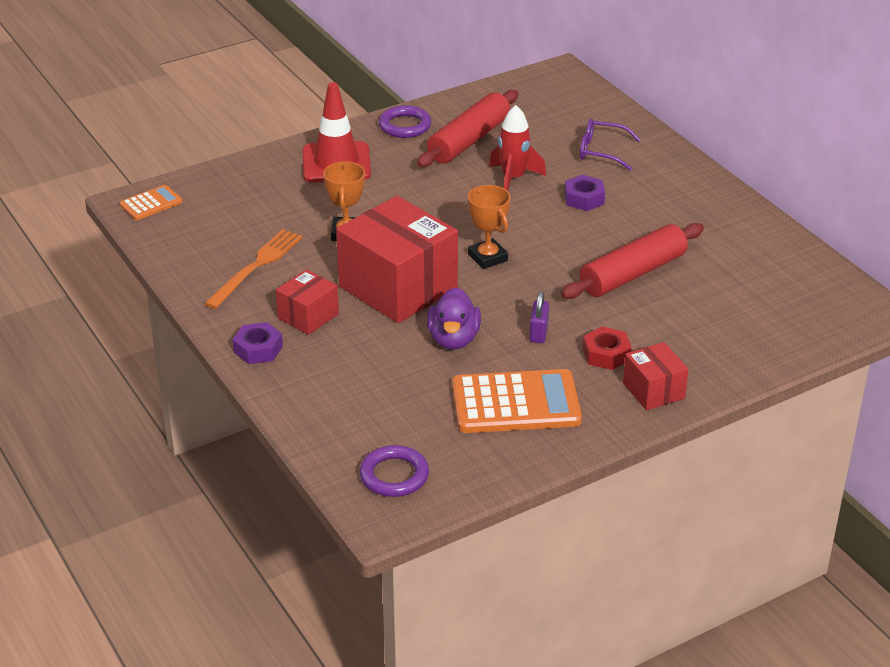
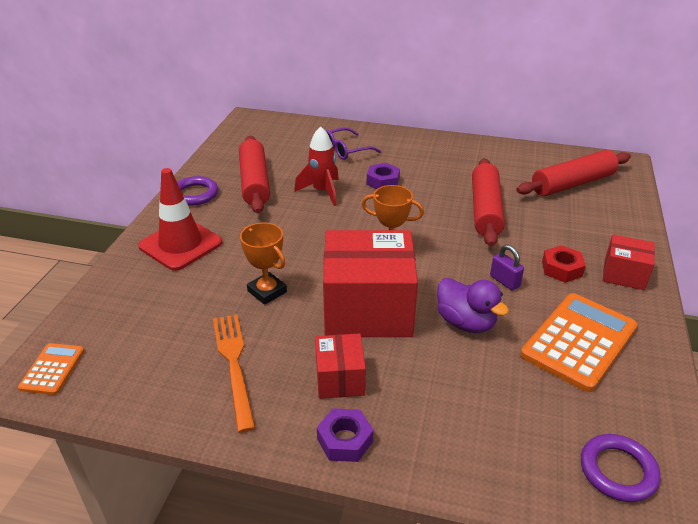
camera: 45 degrees left, 0 degrees up
none -> red rolling pin [516,150,631,196]

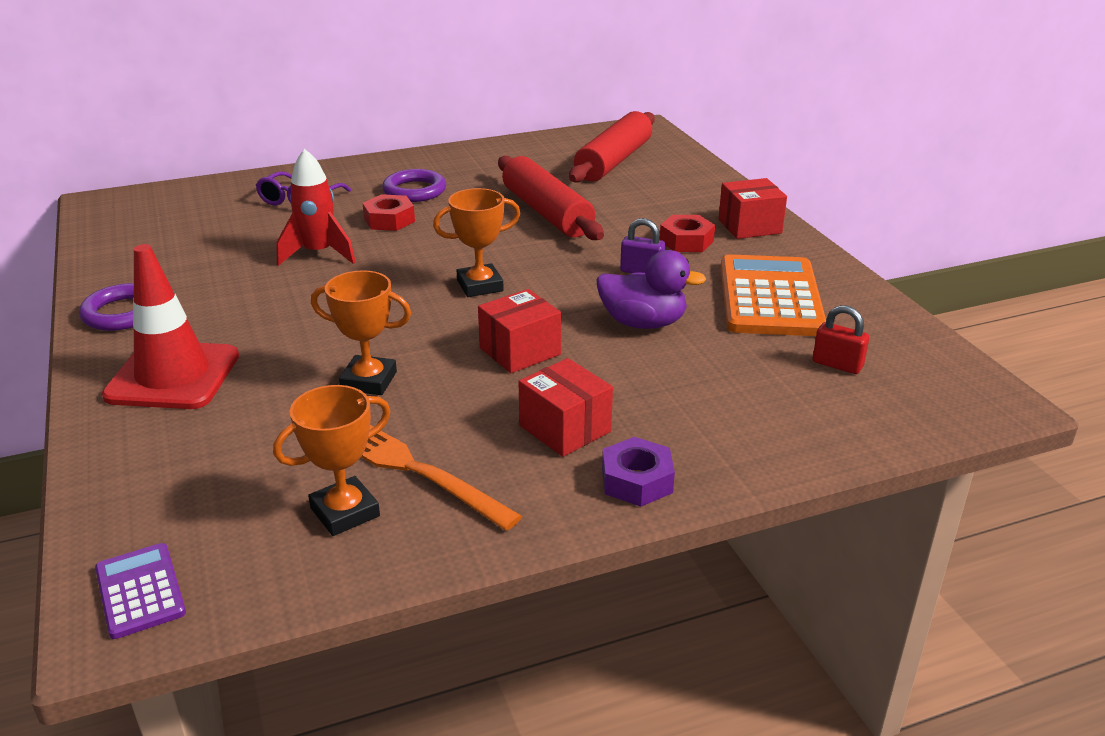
camera: 35 degrees left, 5 degrees down
orange calculator [18,343,84,395] -> purple calculator [95,543,186,639]
red rolling pin [239,136,270,213] -> none
red box [323,230,418,337] -> red box [478,289,561,373], size x0.50
purple nut [367,163,400,189] -> red nut [363,194,415,231]
purple ring [581,434,661,502] -> purple ring moved to [382,169,446,202]
none -> orange trophy [273,385,391,536]
none -> red padlock [813,305,869,374]

